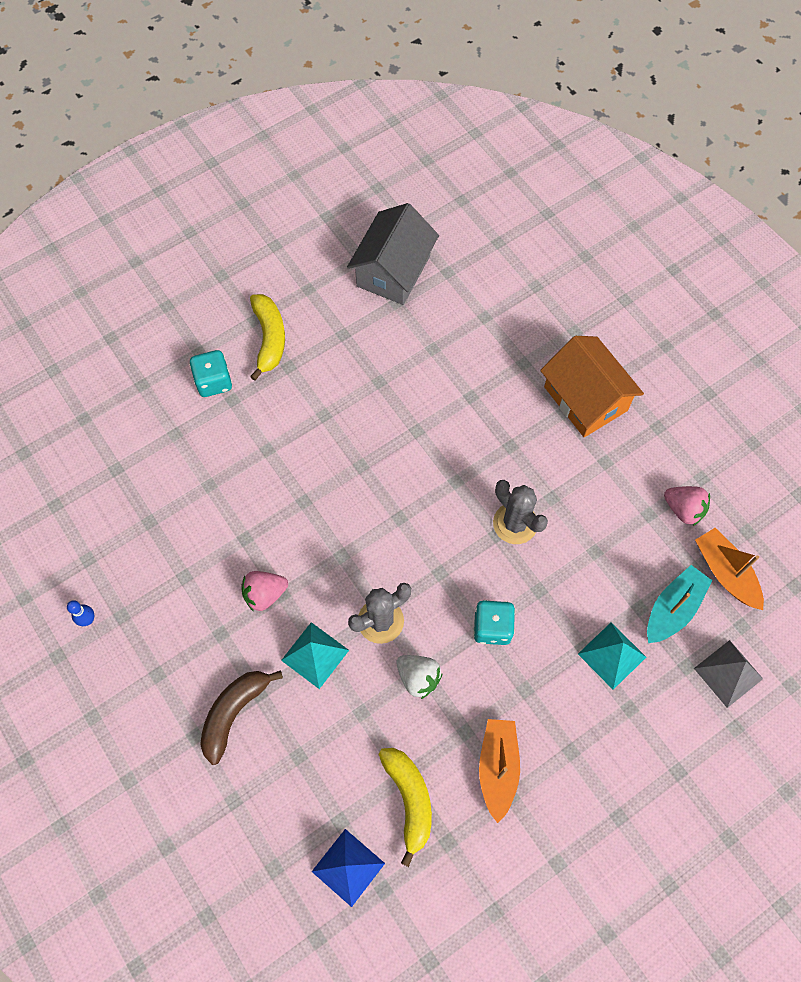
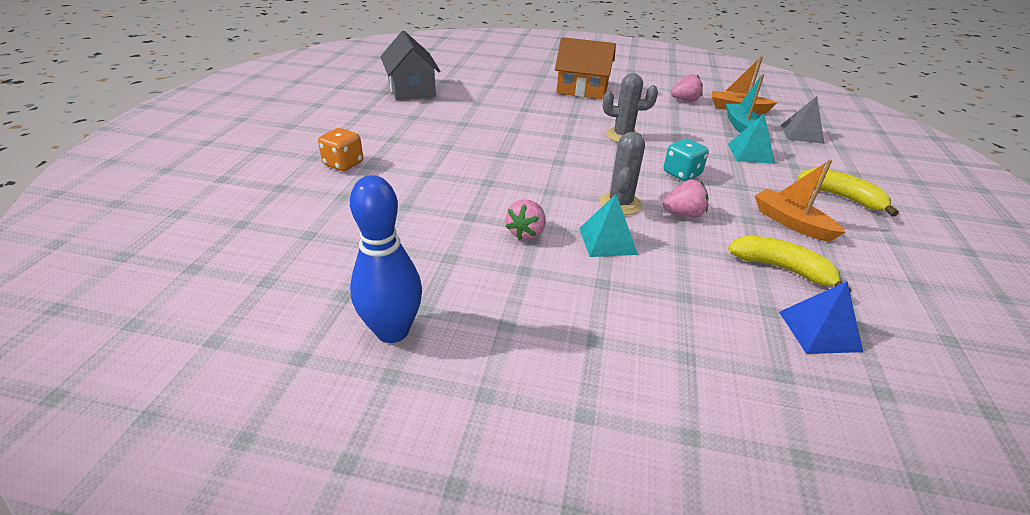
camera: 45 degrees left, 30 degrees down
blue bowling pin [67,600,94,626] -> blue bowling pin [350,175,422,343], size x2.48
turquoise dice [189,350,232,397] -> orange dice [318,128,363,171]
brown banana [200,670,283,765] -> none
yellow banana [250,294,285,381] -> yellow banana moved to [797,168,899,217]
white strawberry [396,655,442,699] -> pink strawberry [662,179,708,217]

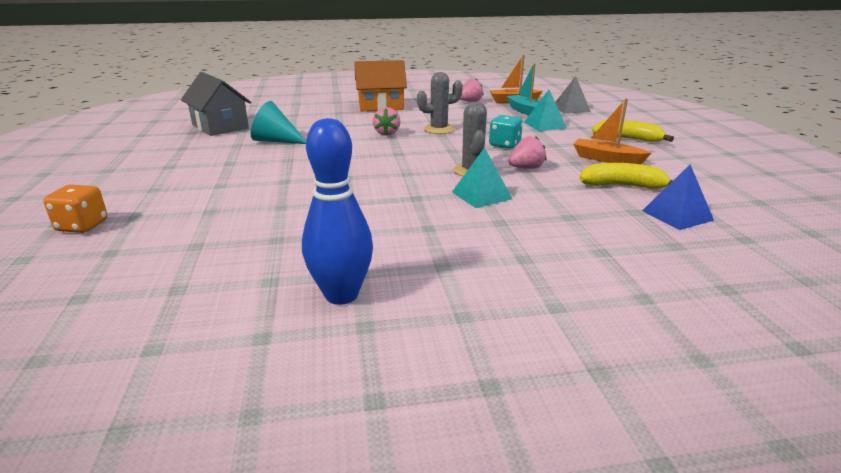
camera: 20 degrees left, 10 degrees down
orange dice [318,128,363,171] -> orange dice moved to [43,185,107,233]
pink strawberry [506,199,545,240] -> pink strawberry moved to [373,107,400,136]
none -> turquoise cone [251,101,306,144]

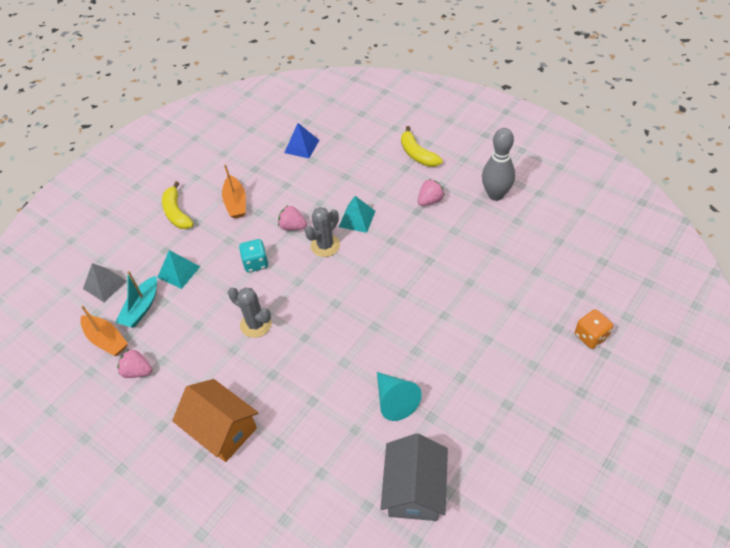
camera: 130 degrees left, 25 degrees up
blue bowling pin [302,118,373,305] -> grey bowling pin [482,128,515,201]
pink strawberry [373,107,400,136] -> pink strawberry moved to [418,179,445,206]
yellow banana [579,163,673,189] -> yellow banana moved to [401,126,443,167]

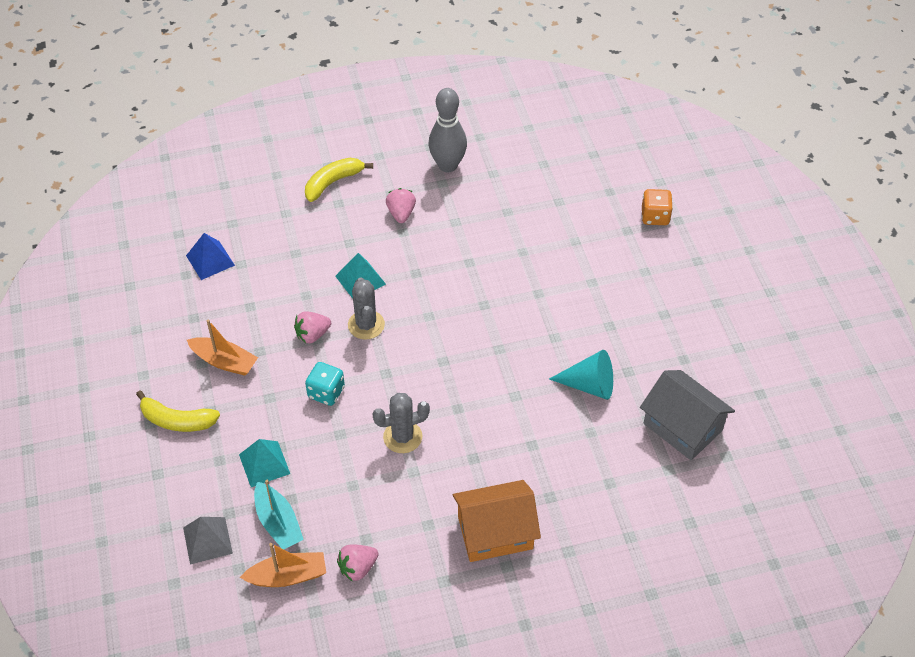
camera: 55 degrees left, 0 degrees up
yellow banana [401,126,443,167] -> yellow banana turned 135 degrees clockwise [305,158,373,202]

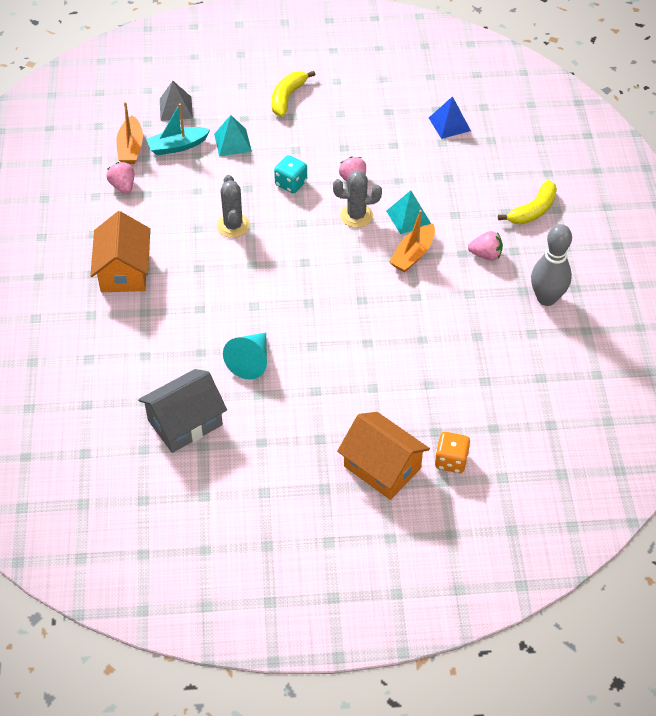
camera: 100 degrees right, 0 degrees up
orange boat [187,319,258,376] -> orange boat moved to [389,210,435,272]
yellow banana [305,158,373,202] -> yellow banana turned 75 degrees clockwise [498,180,557,224]
none -> orange house [337,412,430,500]

